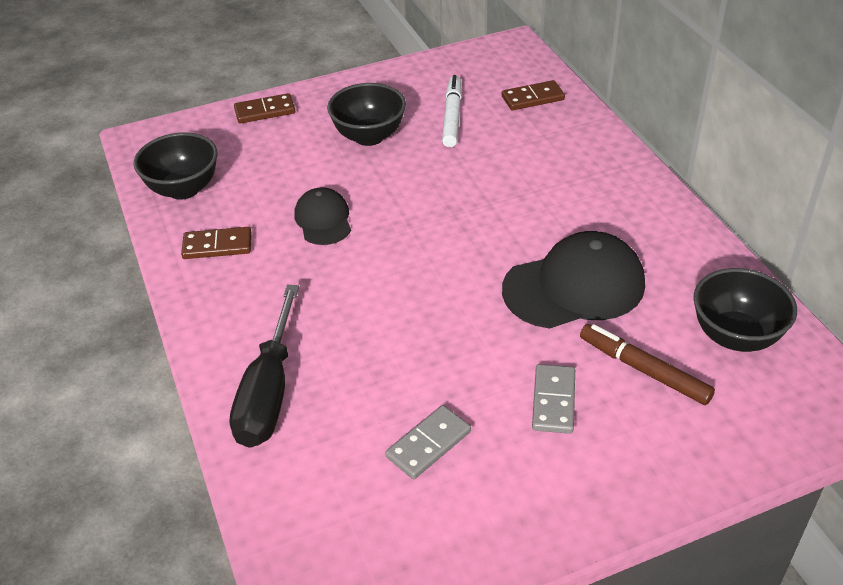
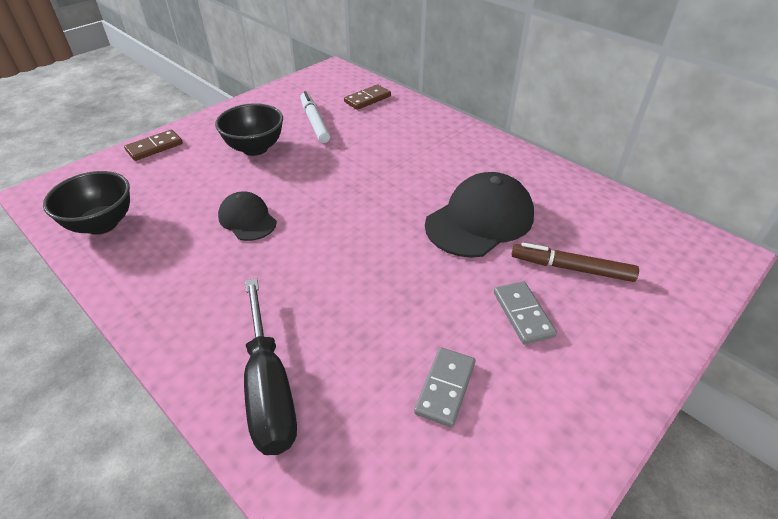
camera: 25 degrees left, 0 degrees up
brown domino [181,227,251,259] -> none
black bowl [693,268,797,352] -> none

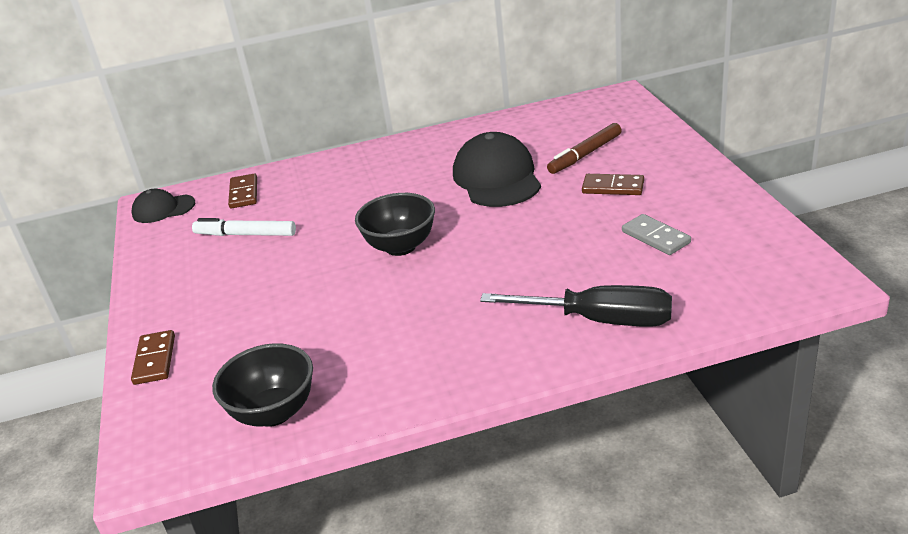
camera: 55 degrees left, 10 degrees down
black bowl [215,103,283,156] -> black bowl moved to [355,193,435,256]
black cap [218,191,277,241] -> black cap moved to [132,189,195,223]
grey domino [494,281,557,344] -> brown domino [582,174,644,195]

